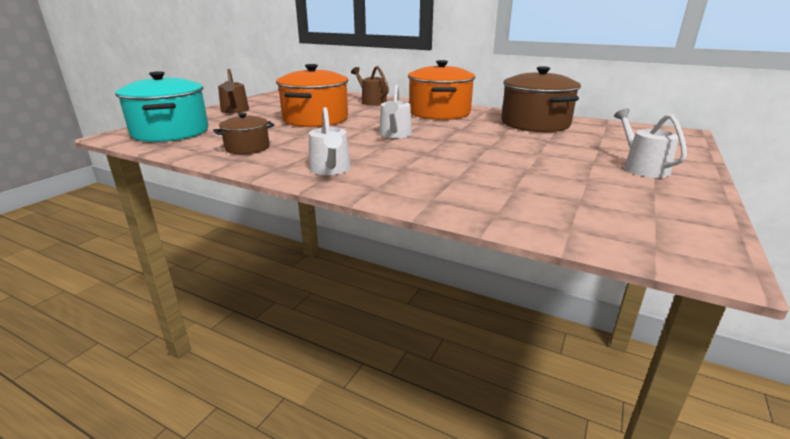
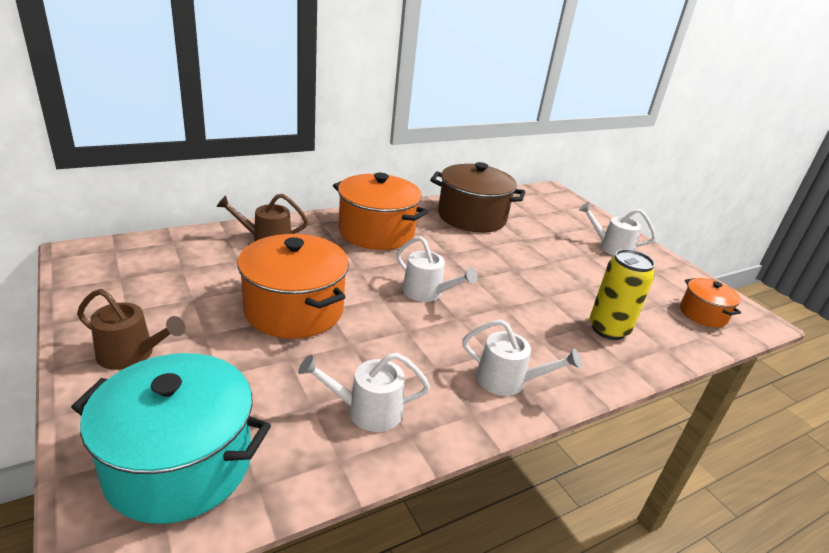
camera: 60 degrees left, 5 degrees up
brown pot [213,113,274,154] -> white watering can [298,353,430,432]
none -> yellow can [590,249,655,340]
none -> orange pot [680,278,741,328]

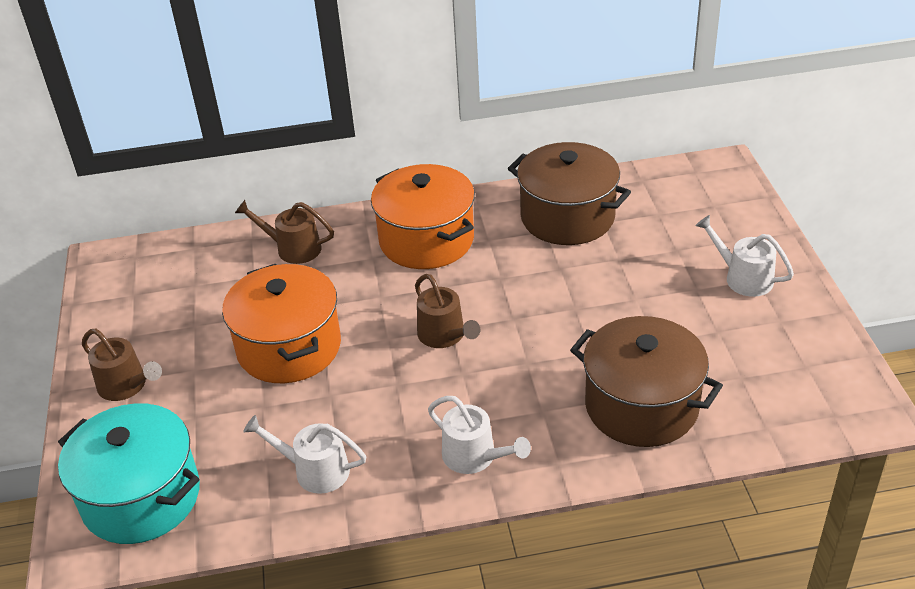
camera: 25 degrees right, 10 degrees up
white watering can [396,236,478,302] -> brown watering can [415,274,480,348]
yellow can [590,249,655,340] -> brown pot [570,316,723,447]
orange pot [680,278,741,328] -> none

